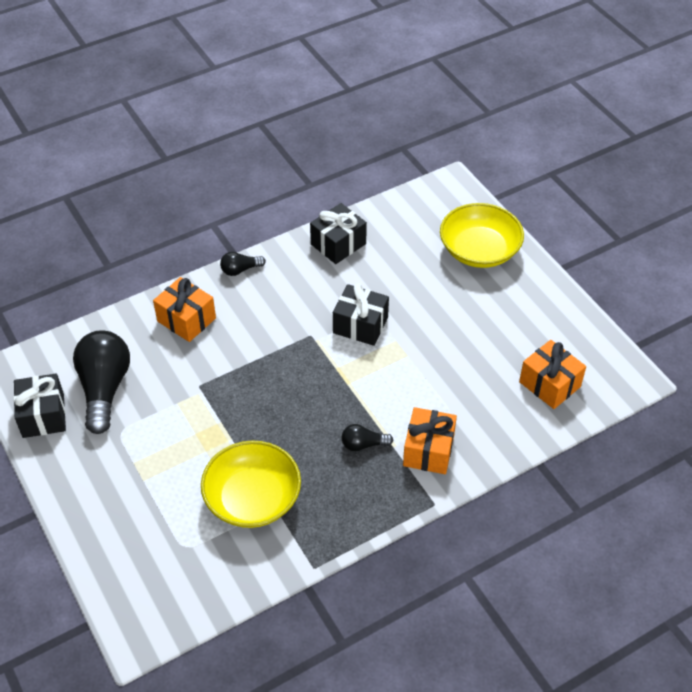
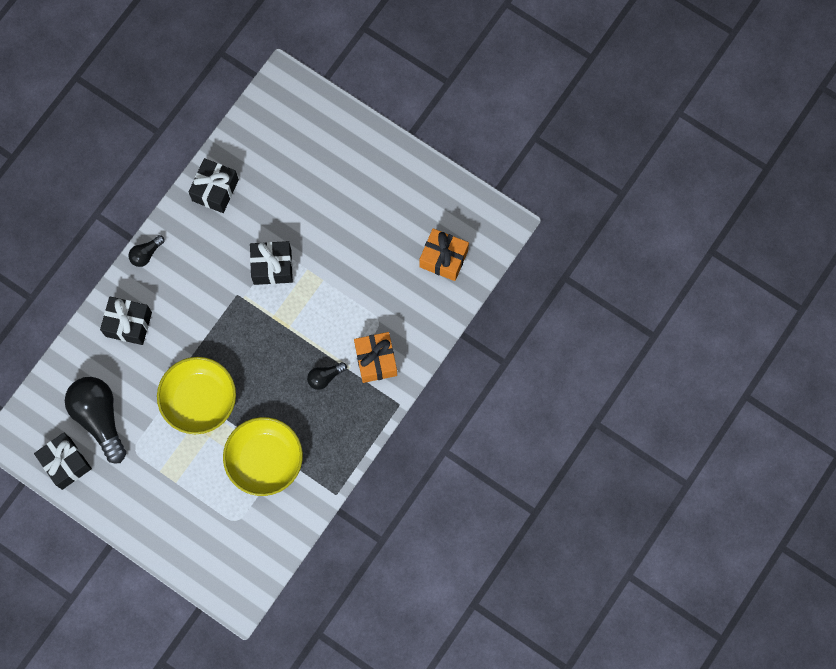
camera: 25 degrees left, 25 degrees up
orange gift [153,277,216,342] -> black gift [100,297,152,345]
yellow bowl [440,203,524,268] -> yellow bowl moved to [157,357,236,434]

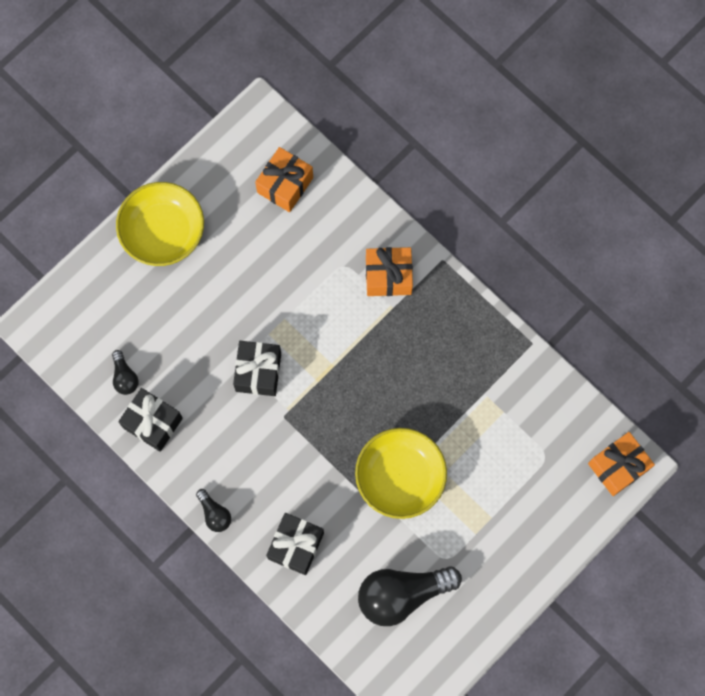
camera: 80 degrees left, 0 degrees up
black gift [34,433,92,490] -> none
yellow bowl [223,417,303,496] -> yellow bowl moved to [116,182,204,266]
black light bulb [307,362,347,390] -> black light bulb moved to [112,350,139,395]
none -> orange gift [588,432,655,496]

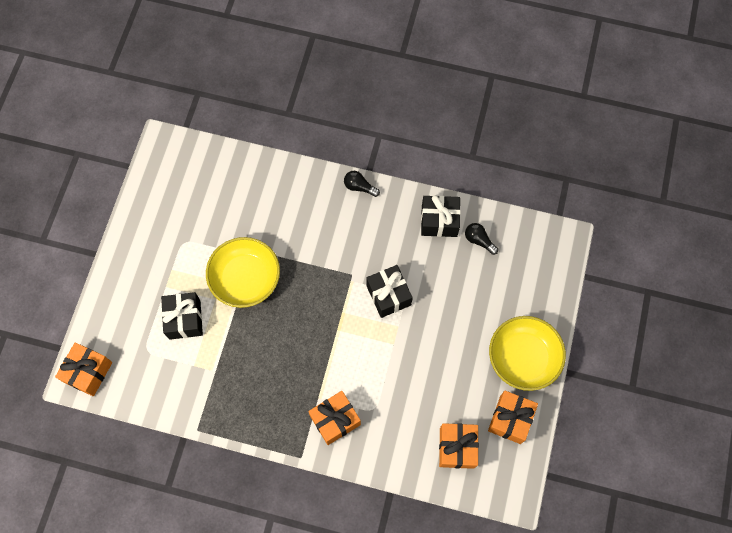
camera: 150 degrees right, 5 degrees down
black gift [266,513,324,575] -> black gift moved to [161,292,203,340]
black light bulb [358,566,462,626] -> none
none -> orange gift [488,391,538,444]

